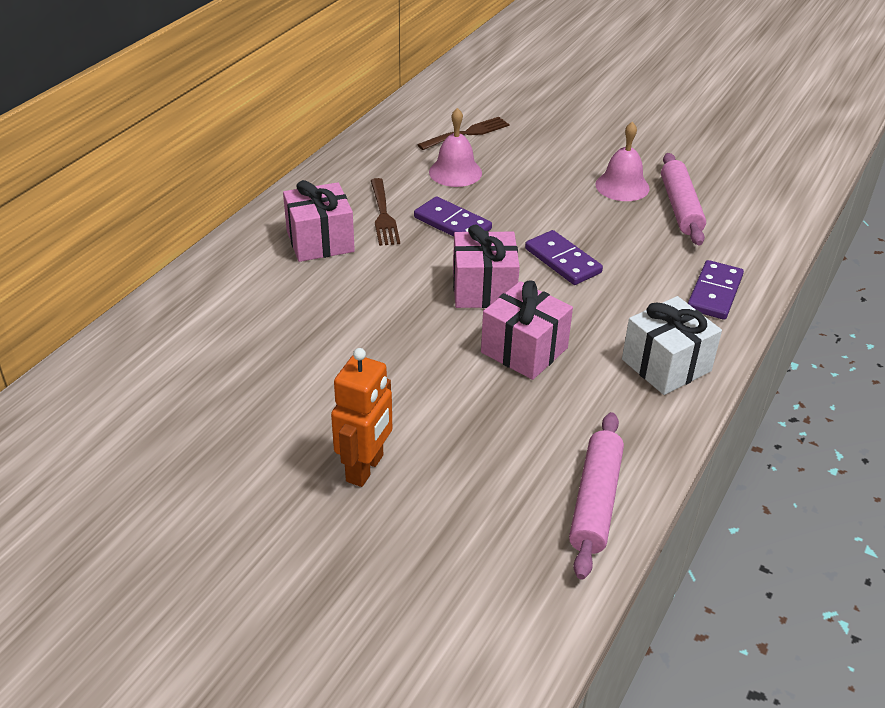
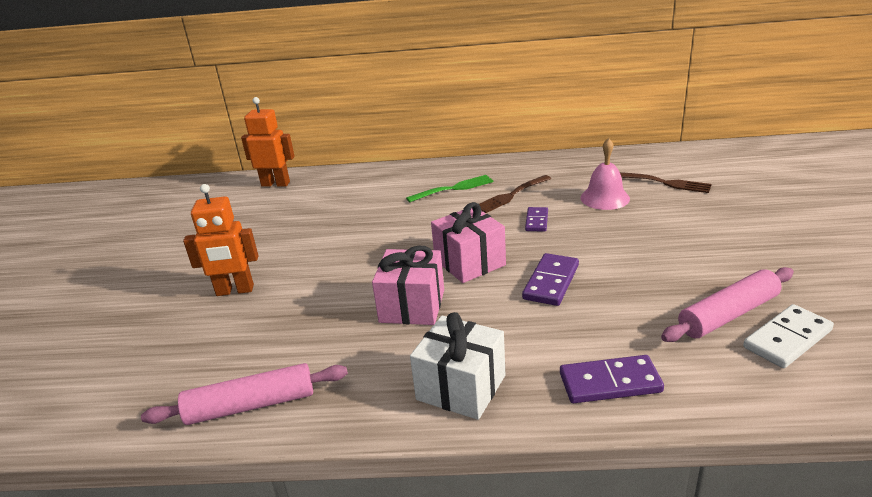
camera: 65 degrees right, 10 degrees down
pink gift [283,180,355,262] -> green fork [406,175,494,202]
purple domino [414,196,492,237] -> purple domino [525,207,548,232], size x0.64
pink bell [595,122,650,201] -> none
none -> orange robot [241,97,295,187]
none -> white domino [743,304,834,368]

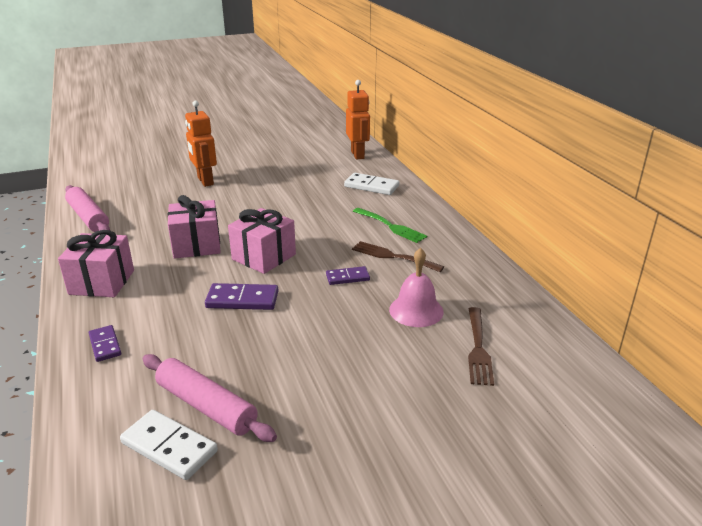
camera: 65 degrees right, 0 degrees up
white gift [410,312,505,420] -> pink gift [58,230,134,297]
purple domino [560,355,664,403] -> purple domino [89,325,121,362], size x0.64
none -> white domino [344,173,399,195]

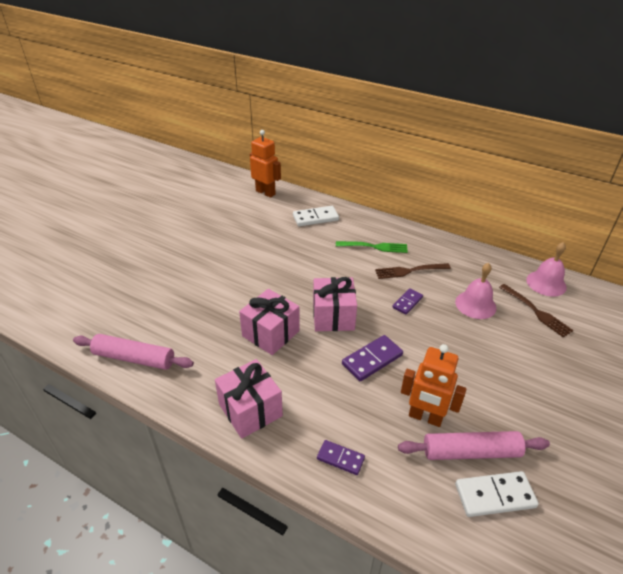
camera: 40 degrees left, 10 degrees up
orange robot [185,100,217,187] -> orange robot moved to [401,344,466,427]
none -> pink bell [526,242,567,296]

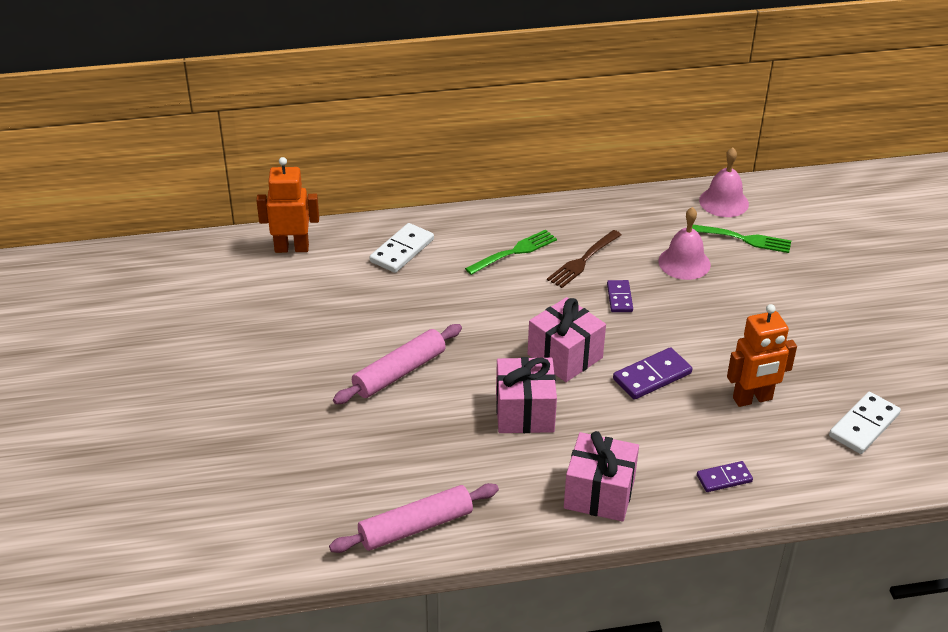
camera: 40 degrees left, 0 degrees up
purple domino [342,335,403,381] -> purple domino turned 45 degrees clockwise [613,347,692,400]
pink rolling pin [398,431,550,460] -> pink rolling pin moved to [333,324,462,404]
brown fork [499,284,573,338] -> green fork [692,225,791,253]

